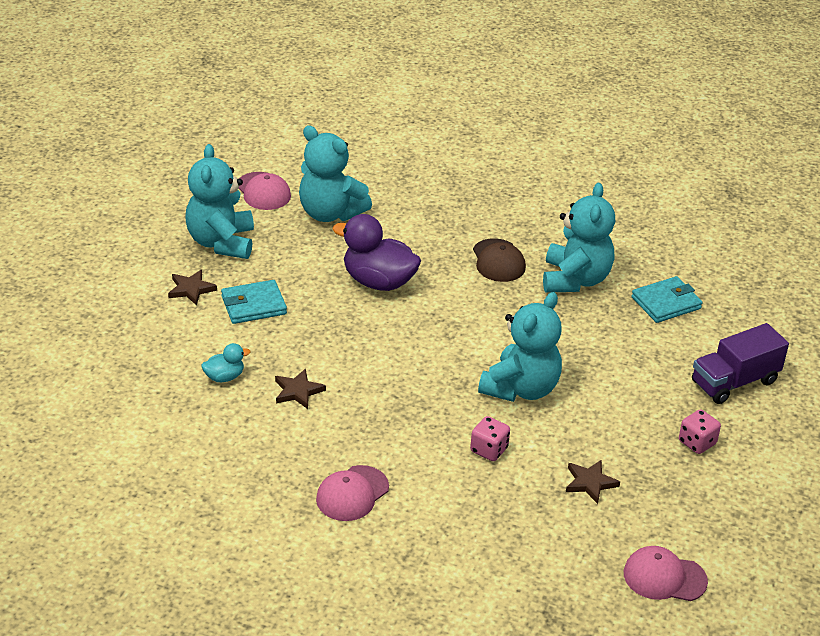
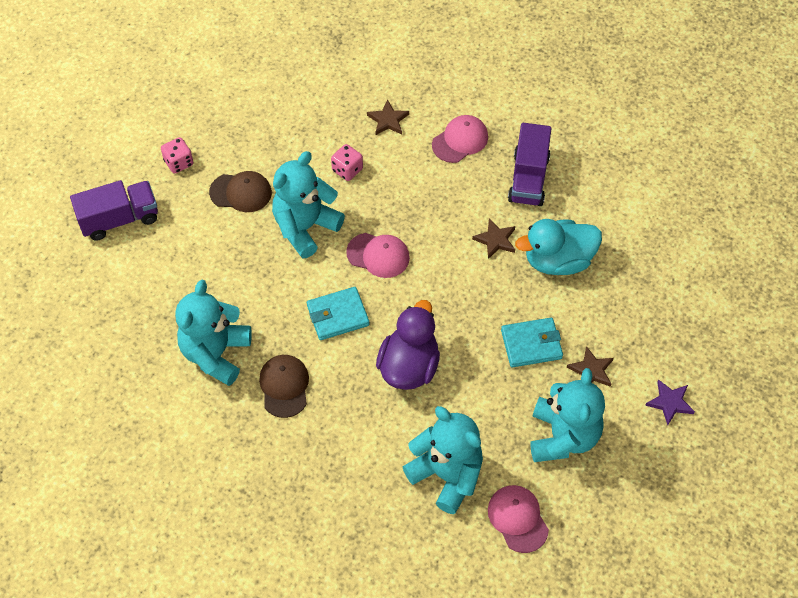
camera: 170 degrees left, 20 degrees up
turquoise duck [201,343,251,382] -> turquoise duck [515,219,602,275], size x2.03
purple duck [333,214,421,291] -> purple duck turned 105 degrees counterclockwise [376,300,440,390]
brown star [566,460,620,504] -> brown star moved to [367,100,409,135]
pink cap [624,546,708,601] -> pink cap moved to [346,233,410,278]
turquoise wallet [632,276,703,323] -> turquoise wallet moved to [307,287,369,340]
none -> brown cap [209,171,272,212]
none -> purple truck [508,123,552,206]
none -> purple star [645,379,695,425]

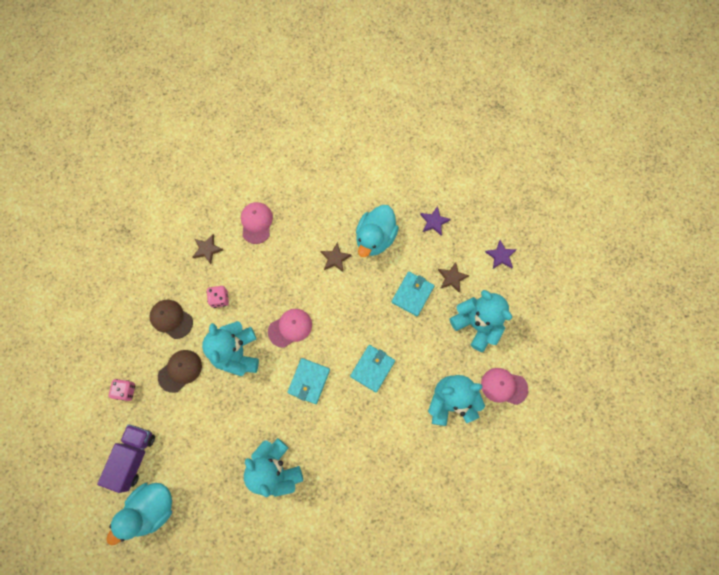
camera: 50 degrees left, 15 degrees up
brown cap [259,355,309,418] -> brown cap moved to [150,300,193,339]
purple duck [376,300,440,390] -> turquoise wallet [350,345,395,392]
purple truck [508,123,552,206] -> none
none -> turquoise duck [106,483,172,545]
none -> purple star [420,206,451,236]

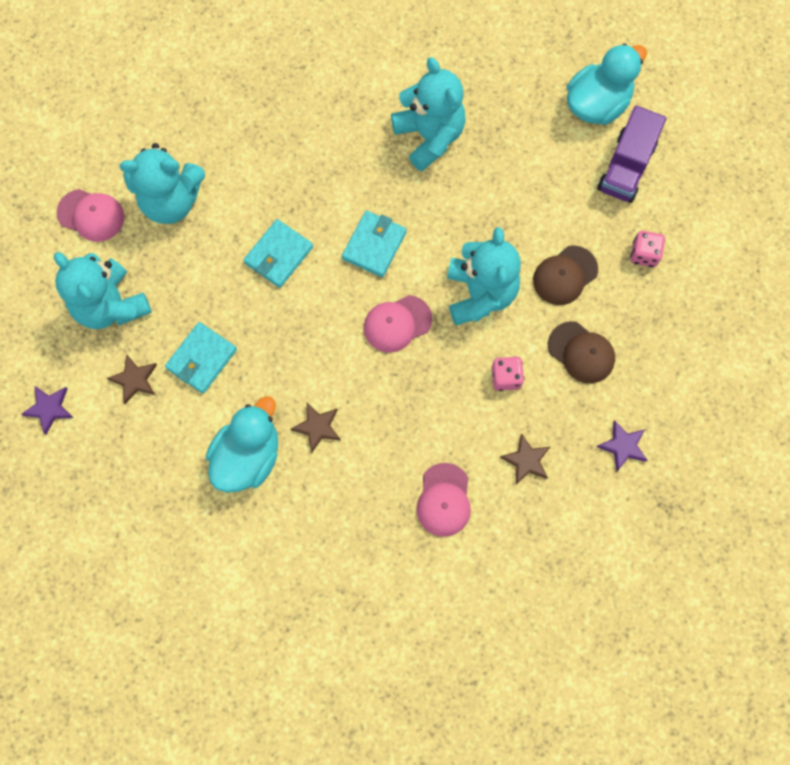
camera: 175 degrees left, 0 degrees up
purple star [420,206,451,236] -> purple star moved to [597,420,648,471]

